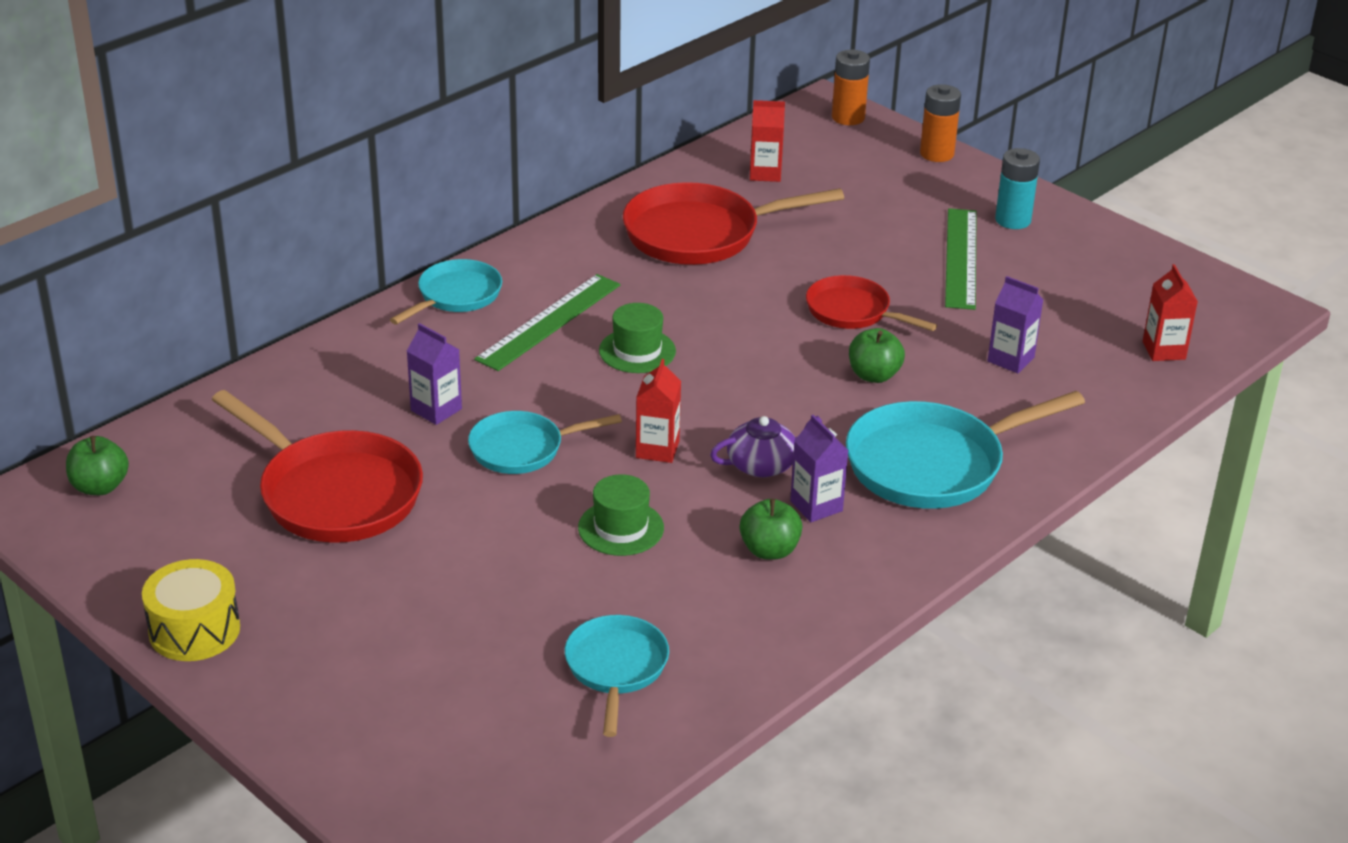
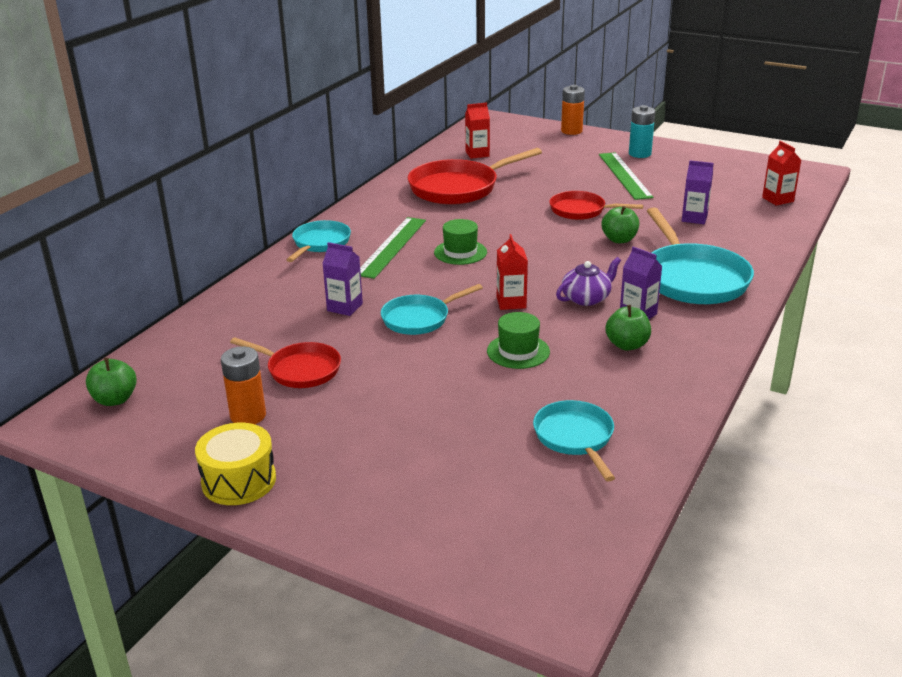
camera: 15 degrees left, 5 degrees down
red pan [212,390,423,543] -> red pan [230,337,341,388], size x0.60
orange battery [832,50,870,125] -> orange battery moved to [221,346,266,424]
turquoise pan [846,391,1085,509] -> turquoise pan turned 60 degrees counterclockwise [647,207,754,304]

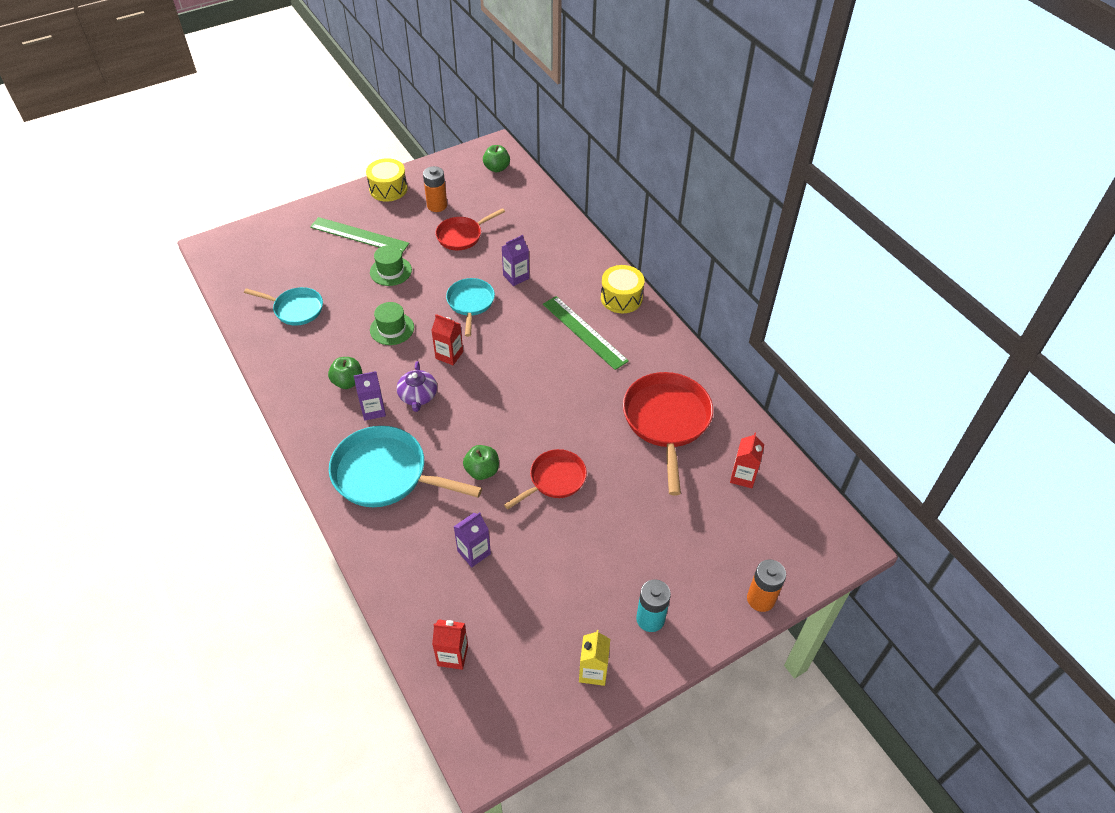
camera: 120 degrees right, 20 degrees up
turquoise pan [286,220,351,262] -> yellow drum [601,265,645,313]
green hat [434,219,487,265] -> green hat moved to [370,245,412,286]
green ruler [599,152,654,200] -> green ruler moved to [310,217,409,253]
none -> yellow carton [579,630,610,686]

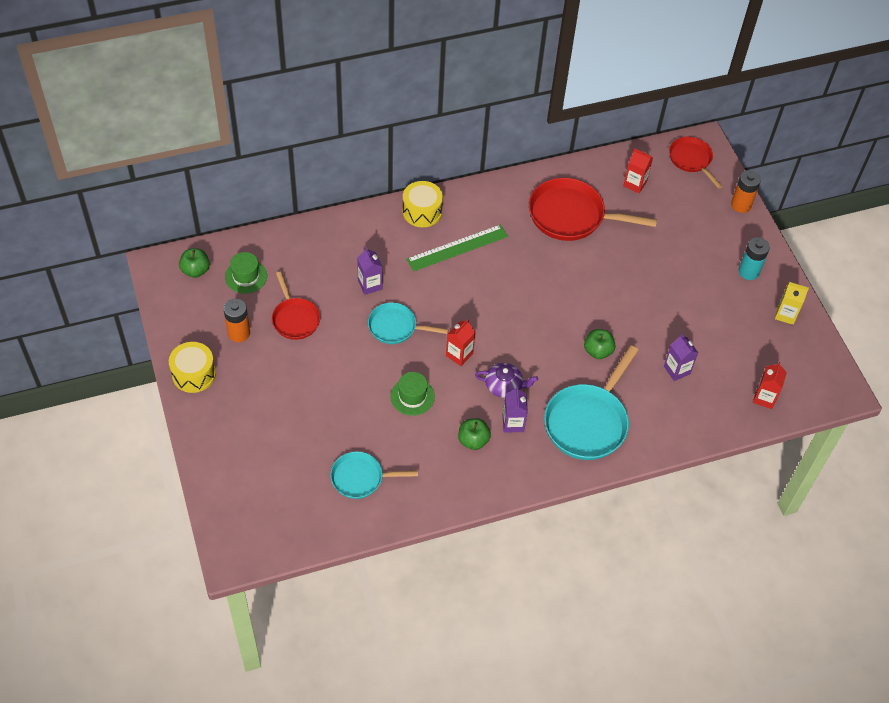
camera: 80 degrees left, 5 degrees up
turquoise pan [244,287,323,325] -> turquoise pan turned 120 degrees counterclockwise [330,451,418,499]
green ruler [310,217,409,253] -> none
green hat [370,245,412,286] -> green hat moved to [225,252,267,294]
red pan [504,449,587,509] -> red pan moved to [669,137,723,189]

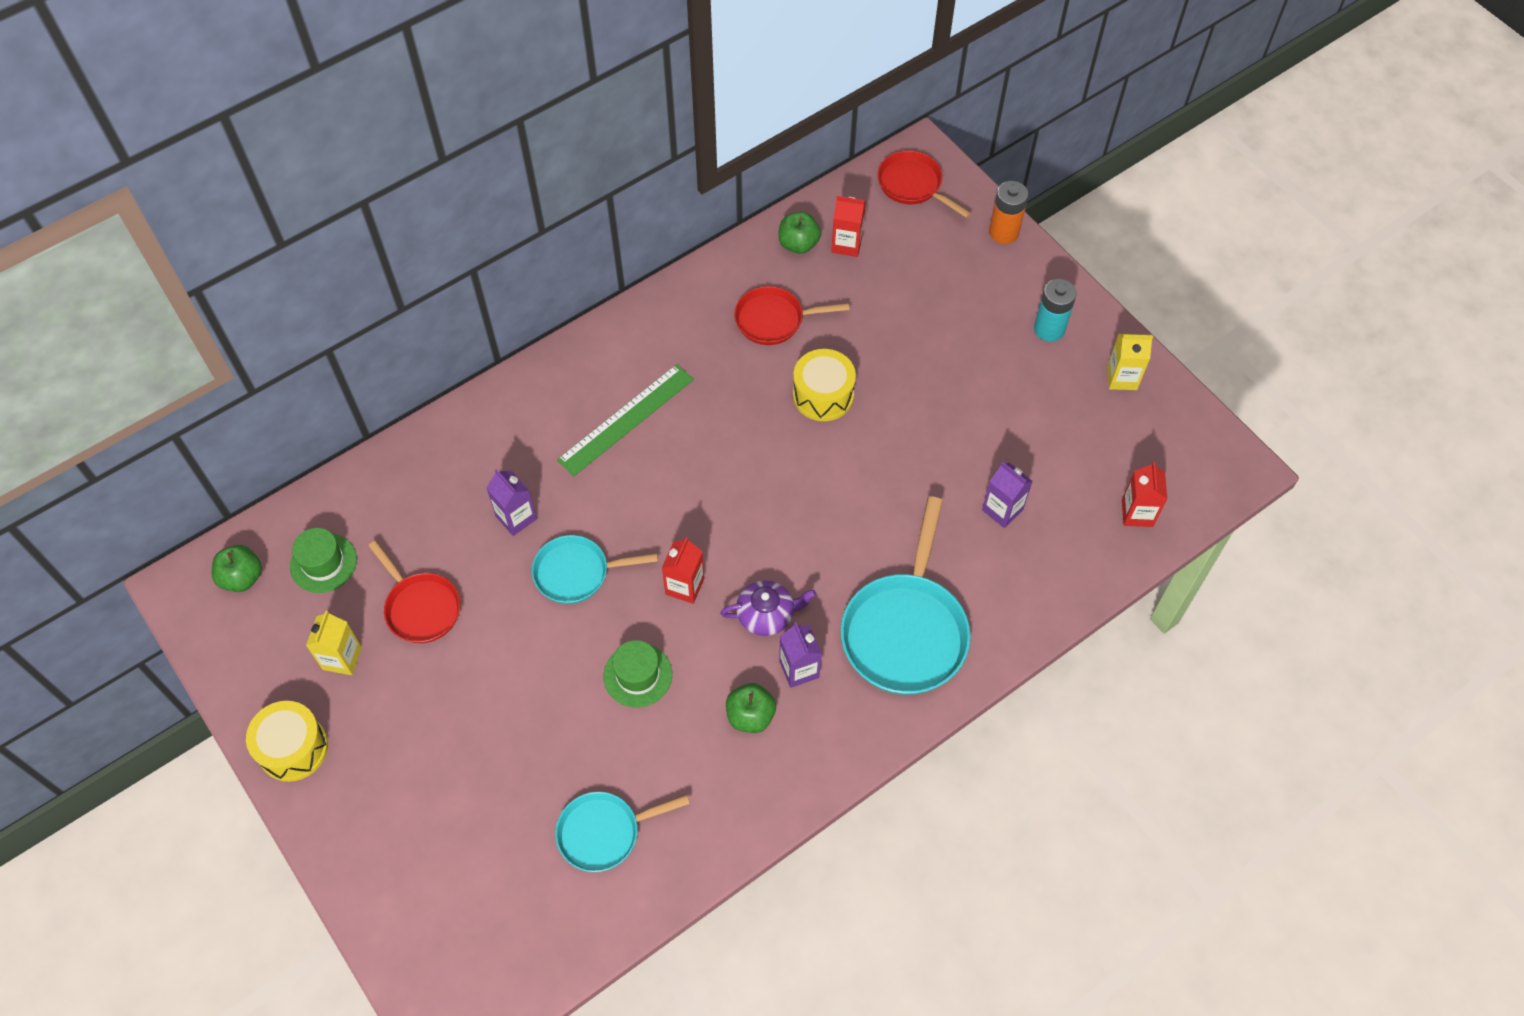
camera: 15 degrees left, 5 degrees up
orange battery [224,299,250,342] -> yellow carton [306,611,362,675]
yellow drum [402,181,443,227] -> yellow drum moved to [793,349,856,421]
red pan [529,178,657,241] -> red pan [734,286,849,345], size x0.60
green apple [584,329,615,359] -> green apple moved to [778,212,821,254]

